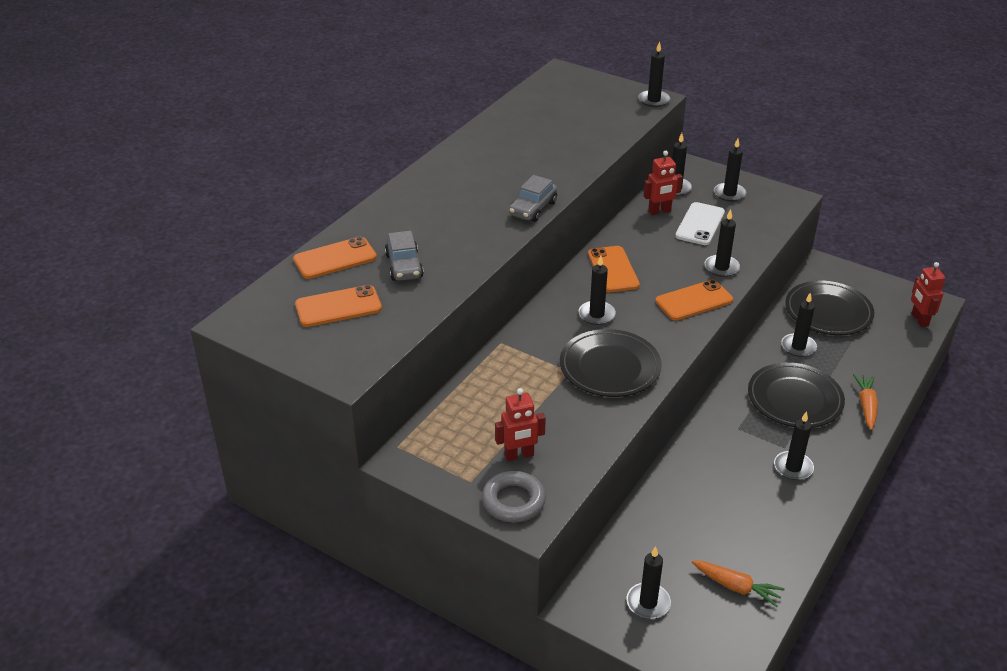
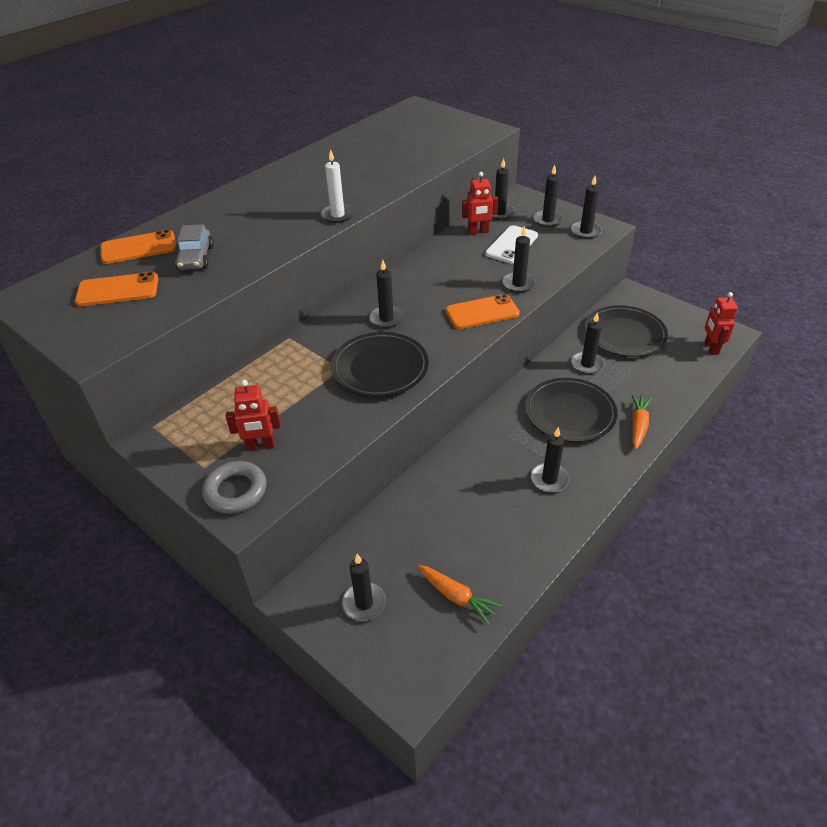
camera: 10 degrees right, 5 degrees up
grey car [509,175,557,222] -> white candle [320,149,355,223]
orange phone [588,246,640,292] -> none
black candle [638,41,670,107] -> black candle moved to [571,176,602,239]

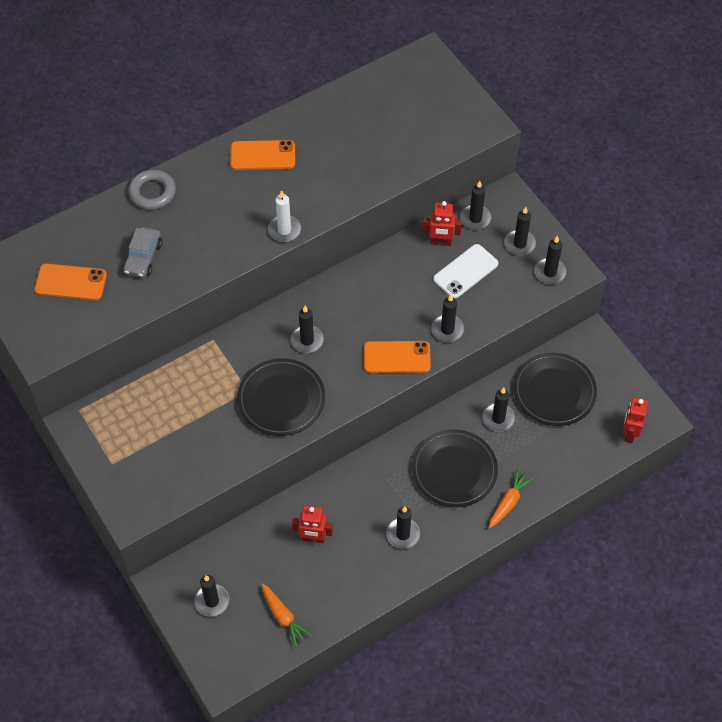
camera: 15 degrees right, 15 degrees up
orange phone [101,229,176,264] -> orange phone moved to [230,140,295,170]
grey ring [202,461,266,514] -> grey ring moved to [128,170,176,210]
red robot [226,380,281,451] -> red robot moved to [292,505,333,543]

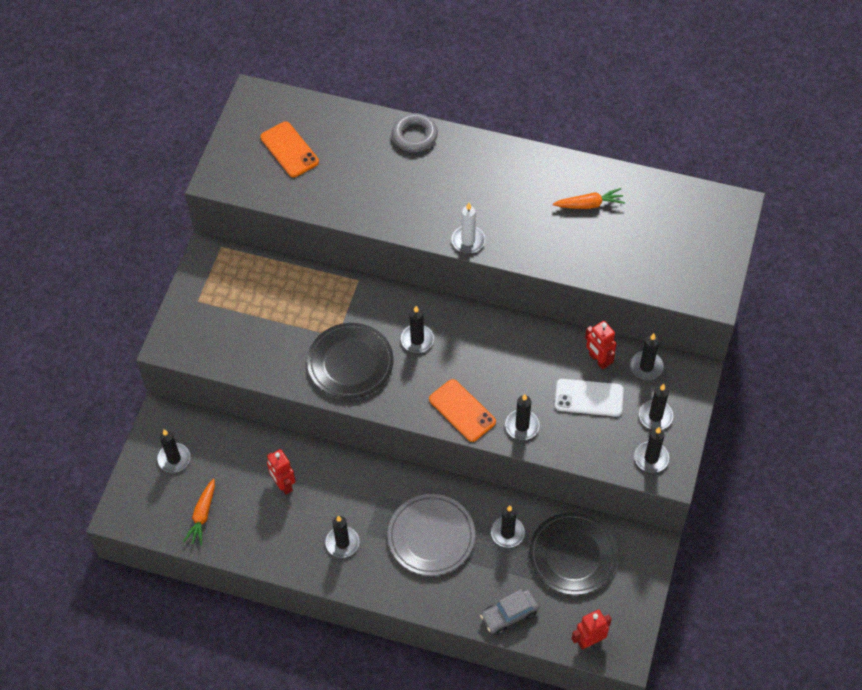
camera: 50 degrees right, 0 degrees up
grey car [123,227,162,278] -> grey car moved to [480,589,540,635]
orange phone [230,140,295,170] -> none
black plate [412,429,498,507] -> grey plate [387,494,475,576]
orange carrot [489,468,534,528] -> orange carrot moved to [553,188,625,209]

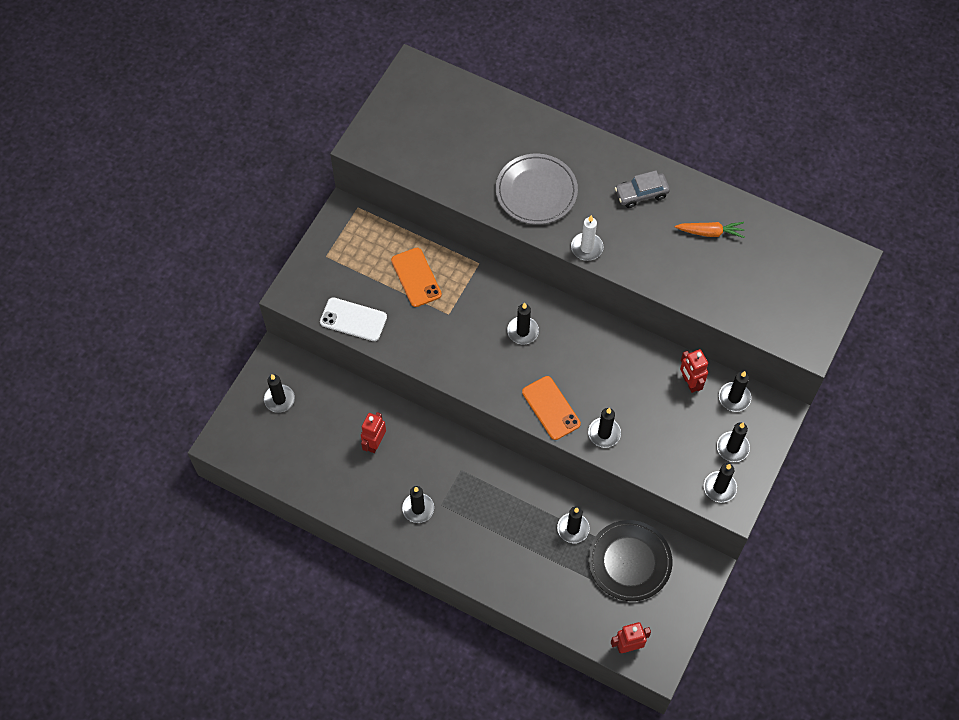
camera: 10 degrees right, 5 degrees up
orange carrot [183,479,215,545] -> none
orange phone [260,122,319,177] -> orange phone moved to [391,248,442,307]
red robot [267,449,296,495] -> red robot turned 45 degrees clockwise [361,412,386,453]
black plate [307,323,394,399] -> none
grey plate [387,494,475,576] -> grey plate moved to [496,154,578,225]
grey ring [392,113,438,152] -> none
grey car [480,589,540,635] -> grey car moved to [615,170,670,208]
white phone [555,379,624,417] -> white phone moved to [320,297,387,341]

